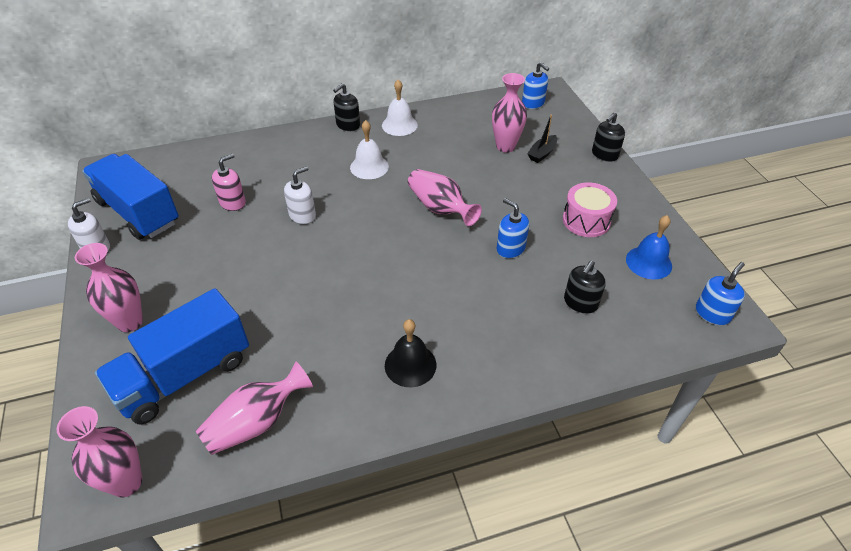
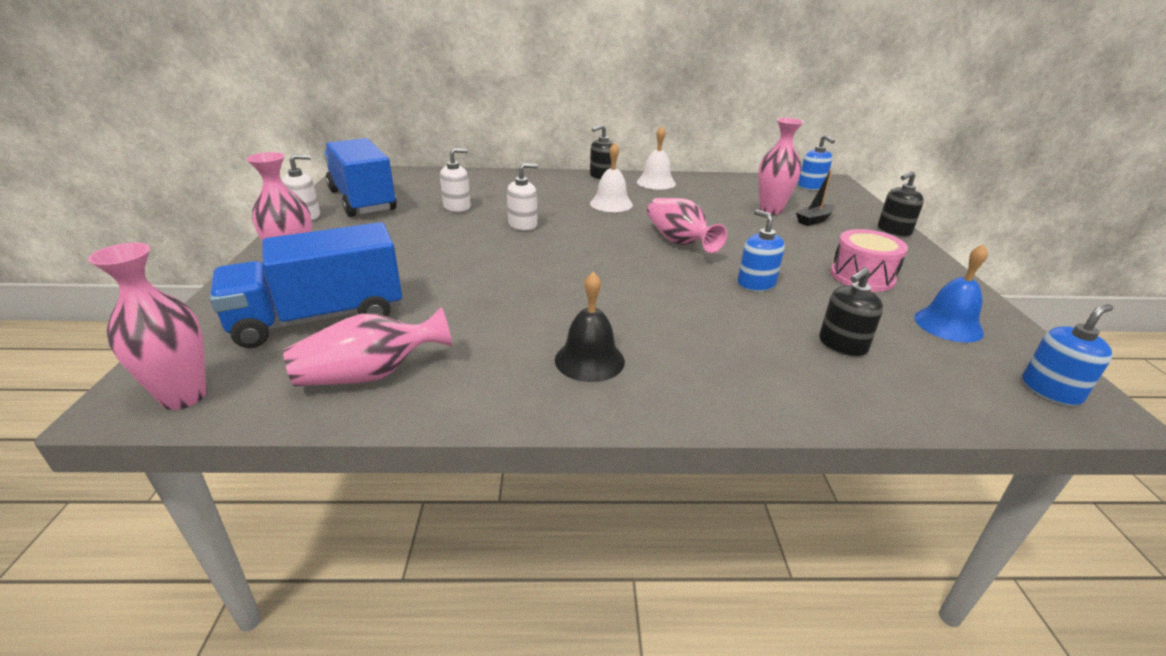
camera: 15 degrees right, 15 degrees down
pink soap dispenser [212,154,246,211] -> white soap dispenser [440,148,471,212]

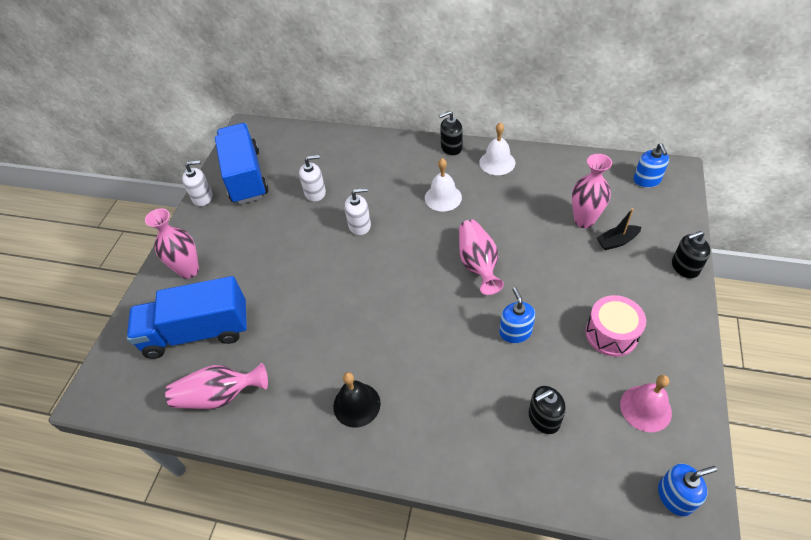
camera: 20 degrees right, 20 degrees up
pink vase [88,242,207,410] -> none
blue bell [914,244,988,342] -> pink bell [620,375,672,432]

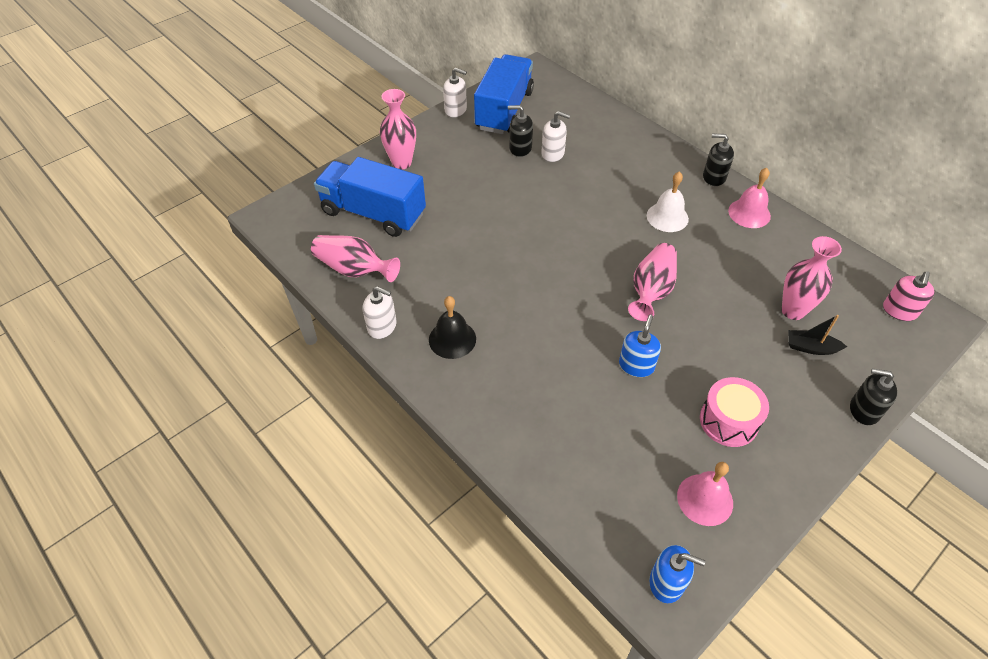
camera: 30 degrees right, 0 degrees up
white soap dispenser [344,188,371,236] -> white soap dispenser moved to [363,286,396,339]
white bell [479,122,515,175] -> pink bell [728,168,771,228]
black soap dispenser [529,386,566,434] -> black soap dispenser moved to [508,105,533,157]
blue soap dispenser [633,143,669,188] -> pink soap dispenser [883,271,935,321]

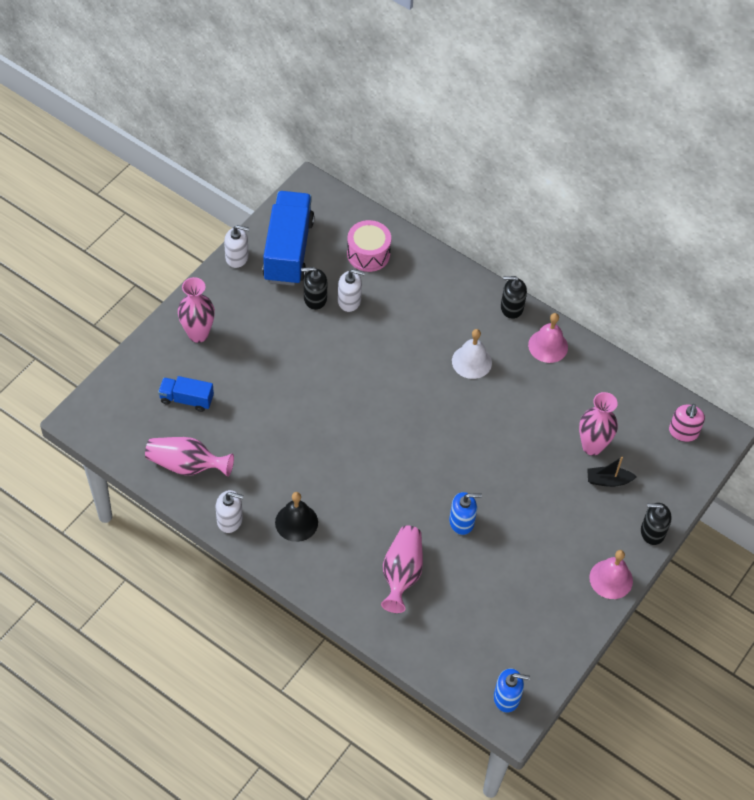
camera: 15 degrees left, 5 degrees up
blue truck [314,157,426,237] -> blue truck [158,376,214,412], size x0.51
blue soap dispenser [619,315,661,377] -> blue soap dispenser turned 75 degrees clockwise [449,492,482,535]
pink vase [628,243,677,321] -> pink vase moved to [381,526,423,613]
pink bell [677,462,733,526] -> pink bell moved to [589,550,633,599]
pink drum [700,377,769,447] -> pink drum moved to [347,220,391,272]

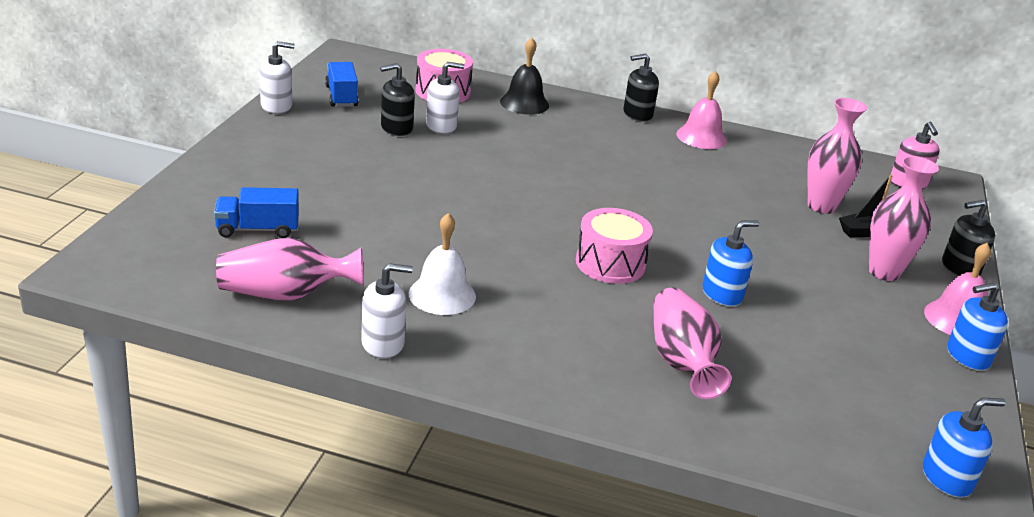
camera: 20 degrees left, 25 degrees down
pink vase [178,277,215,343] -> pink vase moved to [869,156,939,281]
blue truck [263,191,315,286] -> blue truck [325,62,359,107], size x0.51
black bell [275,492,318,542] -> black bell moved to [500,38,549,115]
white bell [452,329,492,379] -> white bell moved to [409,213,476,315]
none -> pink drum [576,208,653,284]
none -> blue soap dispenser [947,283,1008,371]

